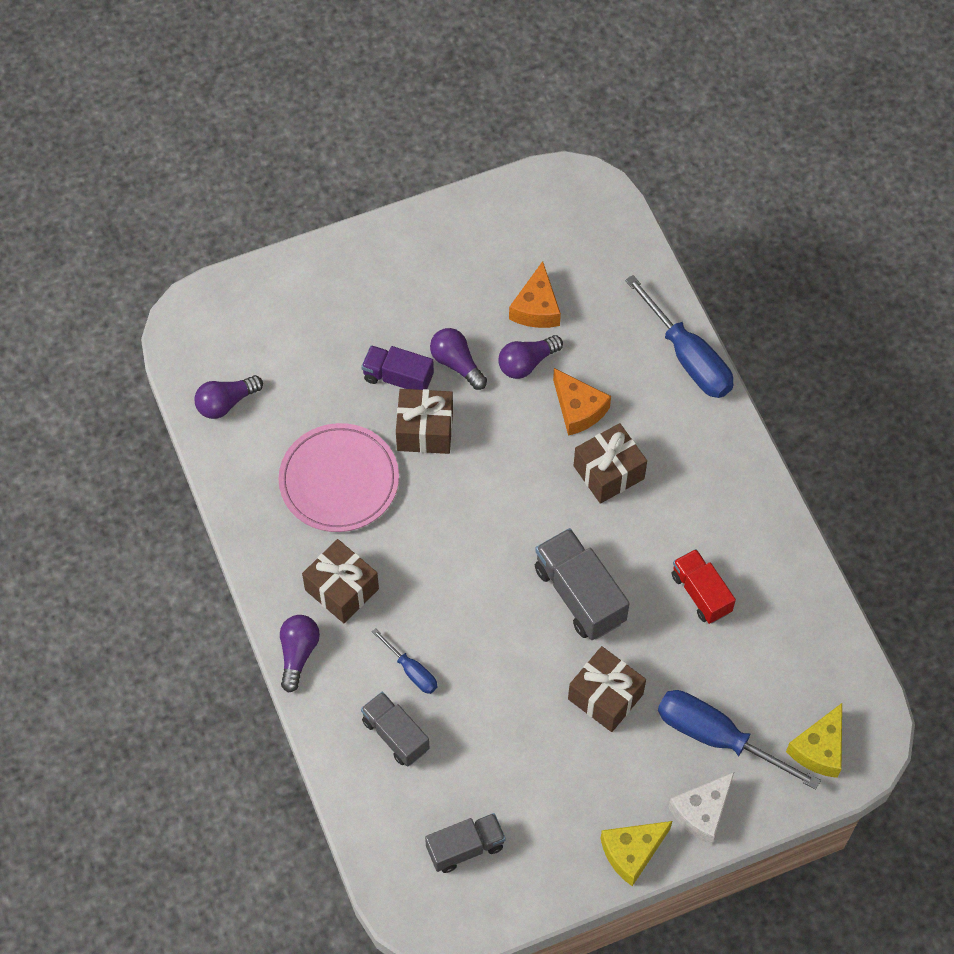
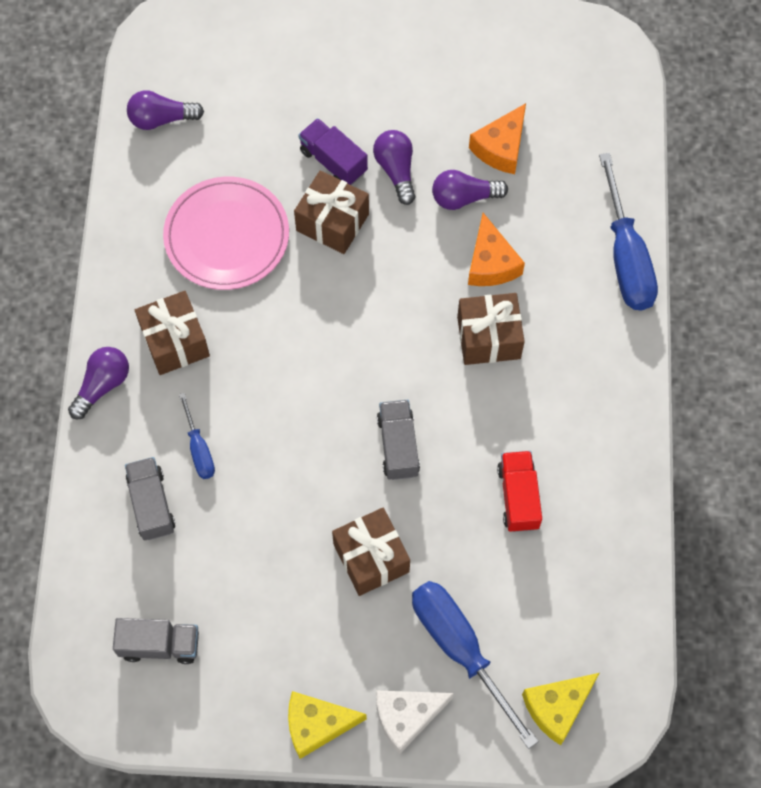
camera: 25 degrees right, 5 degrees up
grey truck [535,528,630,640] -> grey truck [377,400,420,480], size x0.67

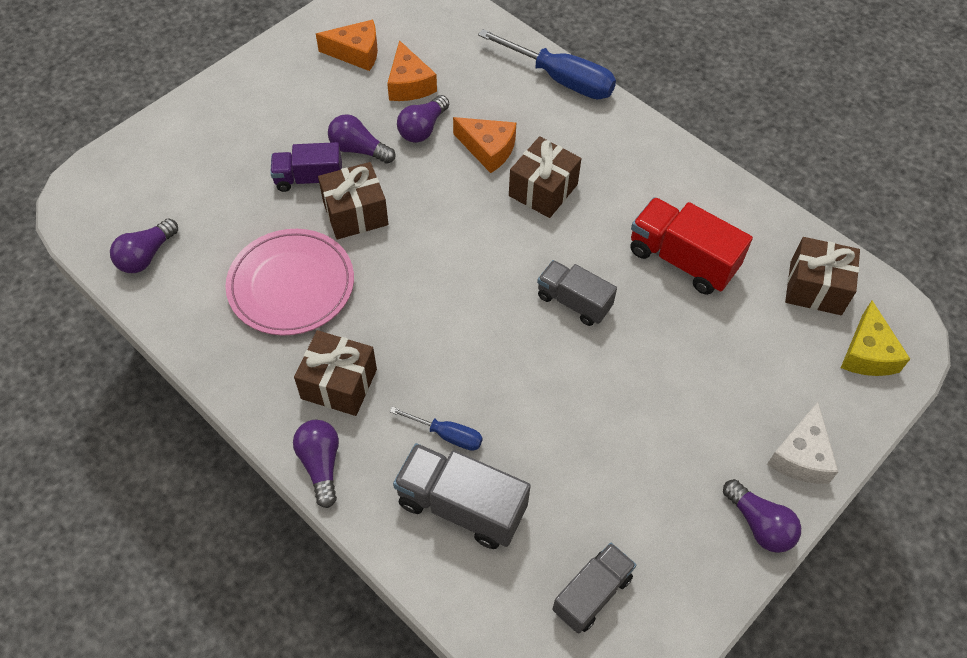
camera: 50 degrees left, 10 degrees down
grey truck [125,457,175,540] -> grey truck [393,443,531,549], size x1.50
yellow cheese [288,691,367,759] -> purple light bulb [723,479,801,553]
brown gift [332,507,410,596] -> brown gift moved to [785,237,860,315]
blue screwdriver [412,581,539,749] -> none
red truck [497,451,542,532] -> red truck [630,197,753,295], size x1.50
none -> orange cheese [316,20,378,71]

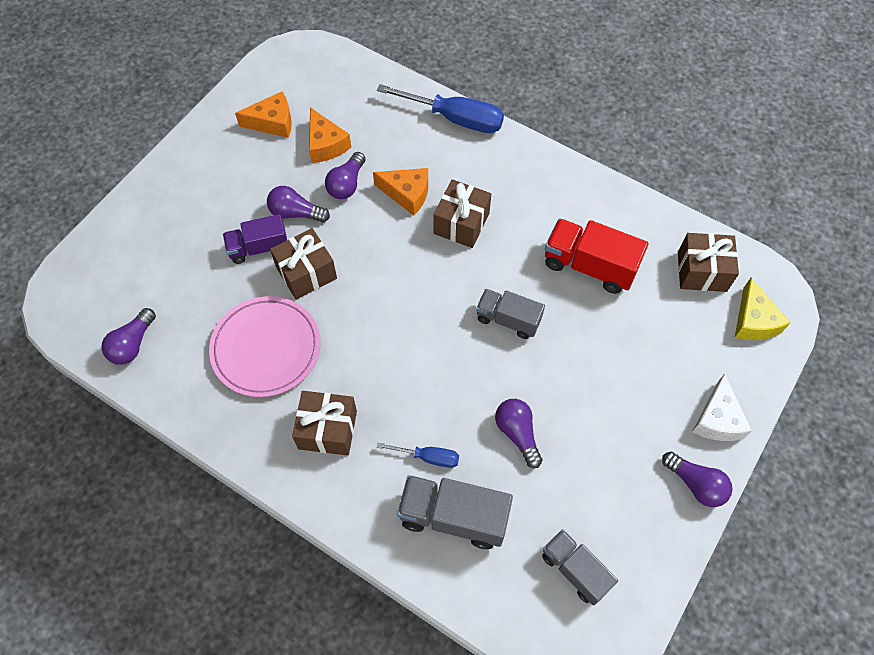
camera: 10 degrees left, 5 degrees up
purple light bulb [293,420,339,508] -> purple light bulb moved to [495,399,543,468]
grey truck [552,543,636,634] -> grey truck turned 75 degrees counterclockwise [542,529,618,605]

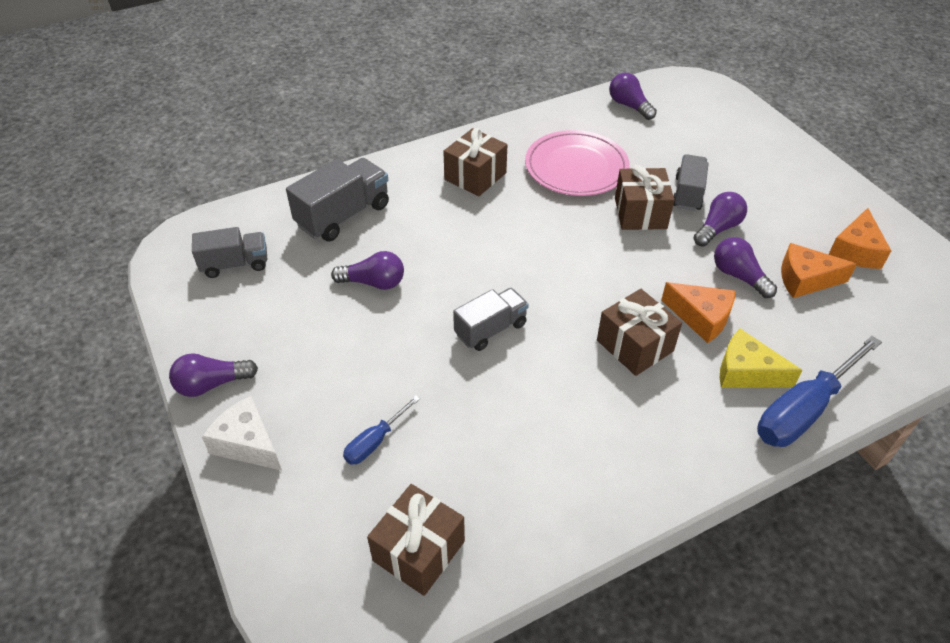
camera: 120 degrees right, 15 degrees down
purple truck [223,214,287,264] -> grey truck [673,154,708,211]
orange cheese [373,168,428,215] -> orange cheese turned 105 degrees counterclockwise [661,282,735,343]
blue screwdriver [377,443,459,468] -> blue screwdriver moved to [343,395,420,465]
red truck [545,219,648,294] -> none
yellow cheese [735,277,790,340] -> yellow cheese moved to [720,329,802,388]

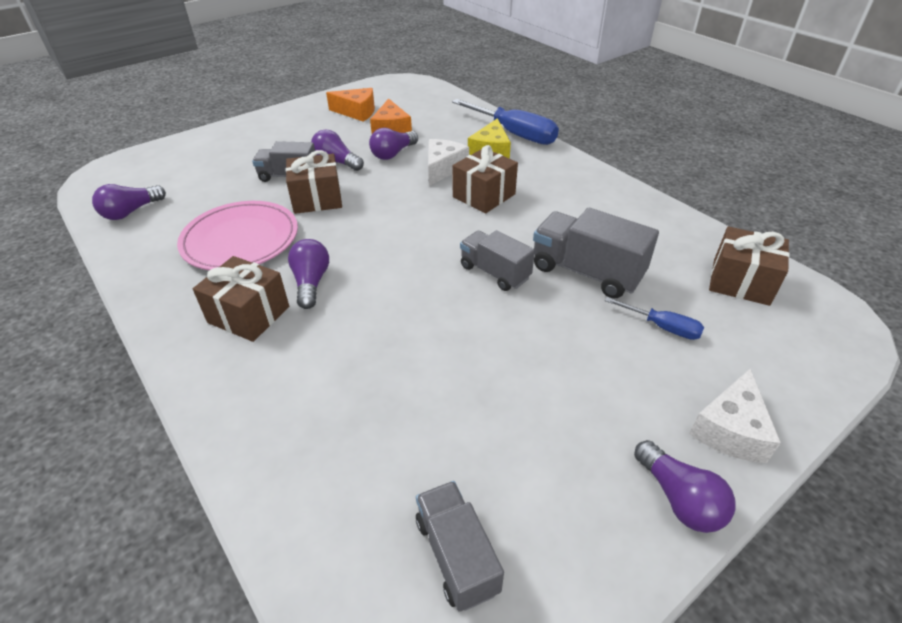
camera: 100 degrees left, 5 degrees down
grey truck [286,158,389,241] -> grey truck moved to [533,208,659,299]
purple light bulb [331,251,404,290] -> purple light bulb moved to [288,239,329,309]
orange cheese [661,282,735,343] -> white cheese [428,139,469,186]

